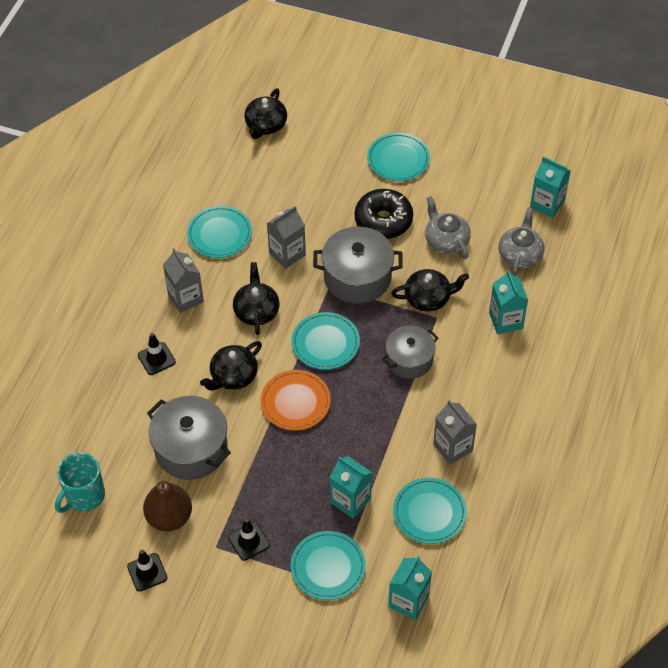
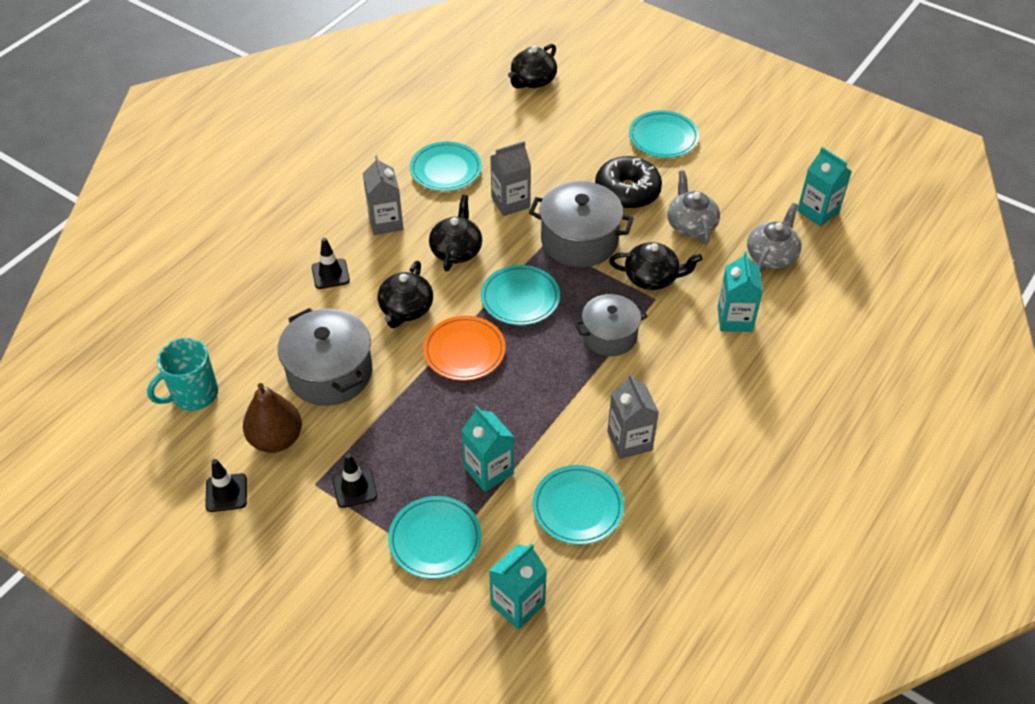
camera: 15 degrees right, 5 degrees down
black teapot [200,341,262,391] -> black teapot turned 45 degrees counterclockwise [378,261,433,328]

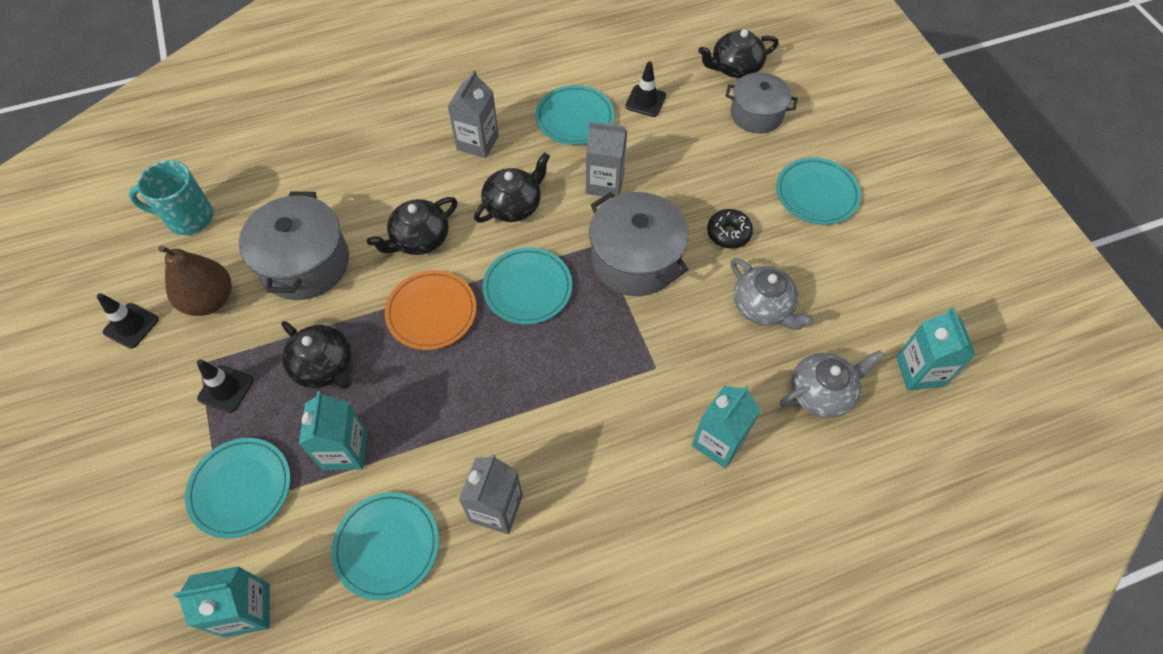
camera: 35 degrees right, 10 degrees up
black traffic cone [312,238,350,289] -> black traffic cone moved to [625,61,666,117]
grey pot [575,294,648,356] -> grey pot moved to [725,72,798,134]
black donut [595,156,662,209] -> black donut [707,209,753,249], size x0.58
black teapot [609,242,702,290] -> black teapot moved to [281,321,352,389]
grey teapot [667,170,720,244] -> grey teapot turned 120 degrees clockwise [731,258,814,330]

